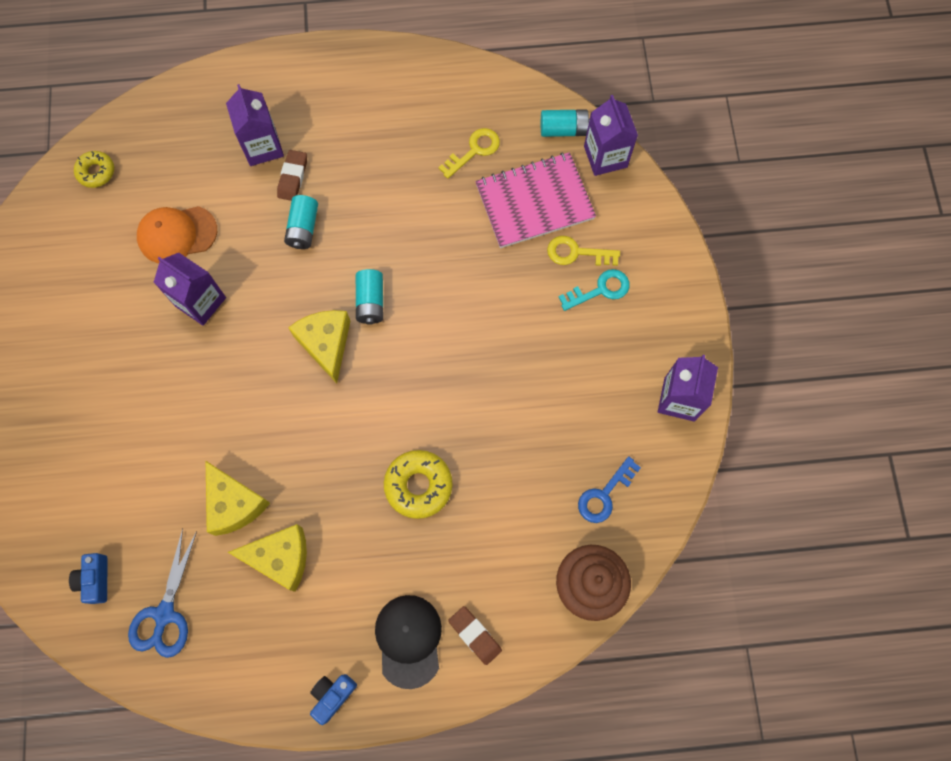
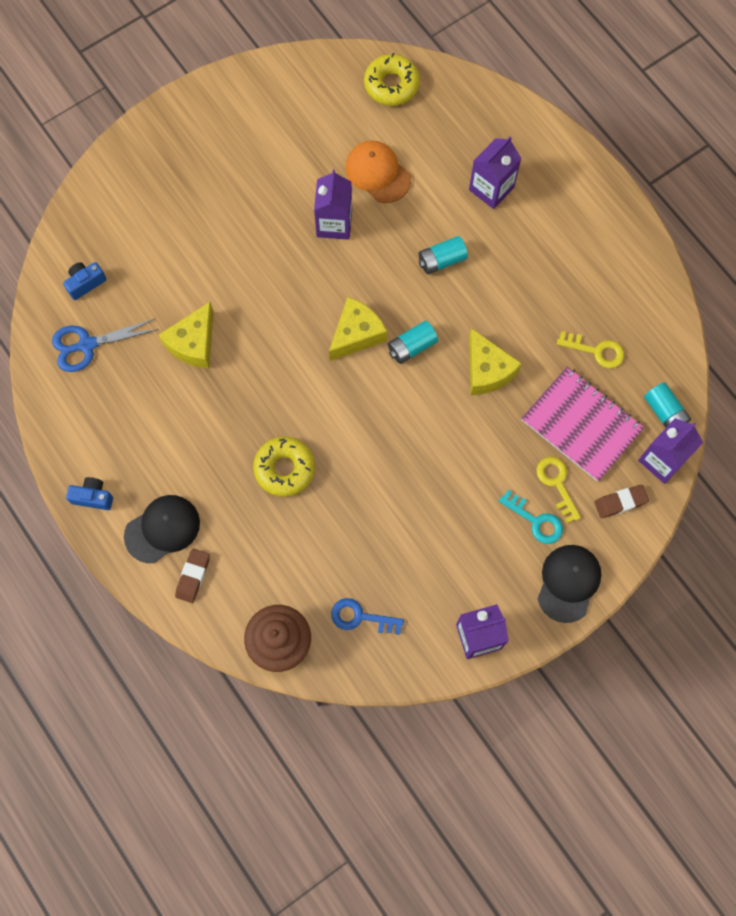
camera: 60 degrees right, 0 degrees up
yellow donut [74,151,114,188] -> yellow donut [364,53,420,106], size x1.57
yellow cheese [228,524,307,592] -> yellow cheese moved to [469,328,522,395]
brown eraser [277,150,307,201] -> brown eraser moved to [594,485,649,518]
none -> black cap [538,545,601,623]

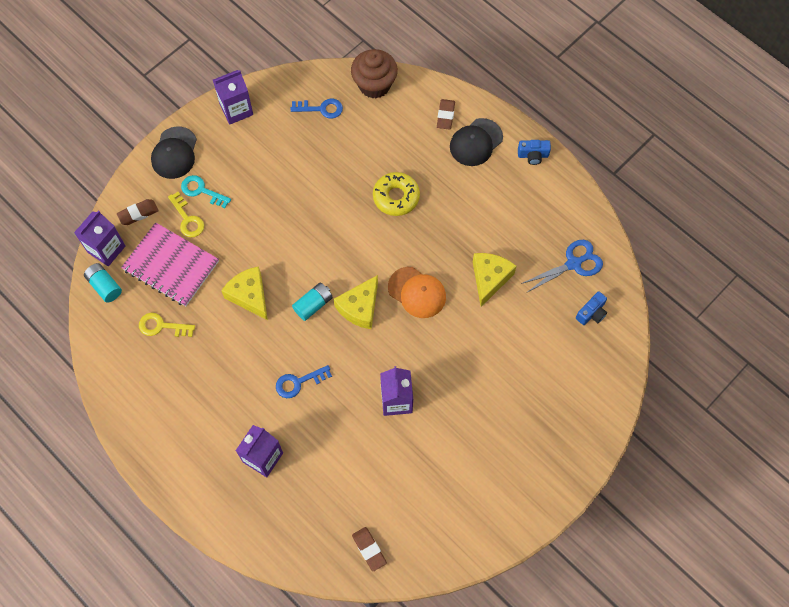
camera: 170 degrees right, 5 degrees down
orange cap [345,140,411,203] -> orange cap moved to [388,267,446,318]
yellow donut [364,53,420,106] -> brown eraser [352,527,387,571]
turquoise battery [418,236,468,274] -> blue key [276,365,332,398]

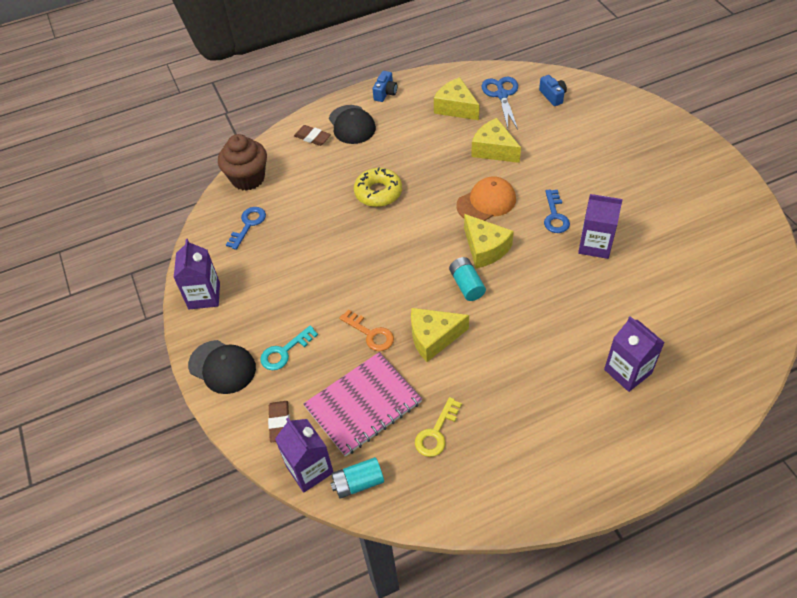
camera: 65 degrees left, 15 degrees down
yellow key [168,192,204,237] -> none
blue key [276,365,332,398] -> blue key moved to [544,190,570,233]
brown eraser [352,527,387,571] -> none
none -> orange key [339,309,394,351]
none -> yellow cheese [434,77,480,120]

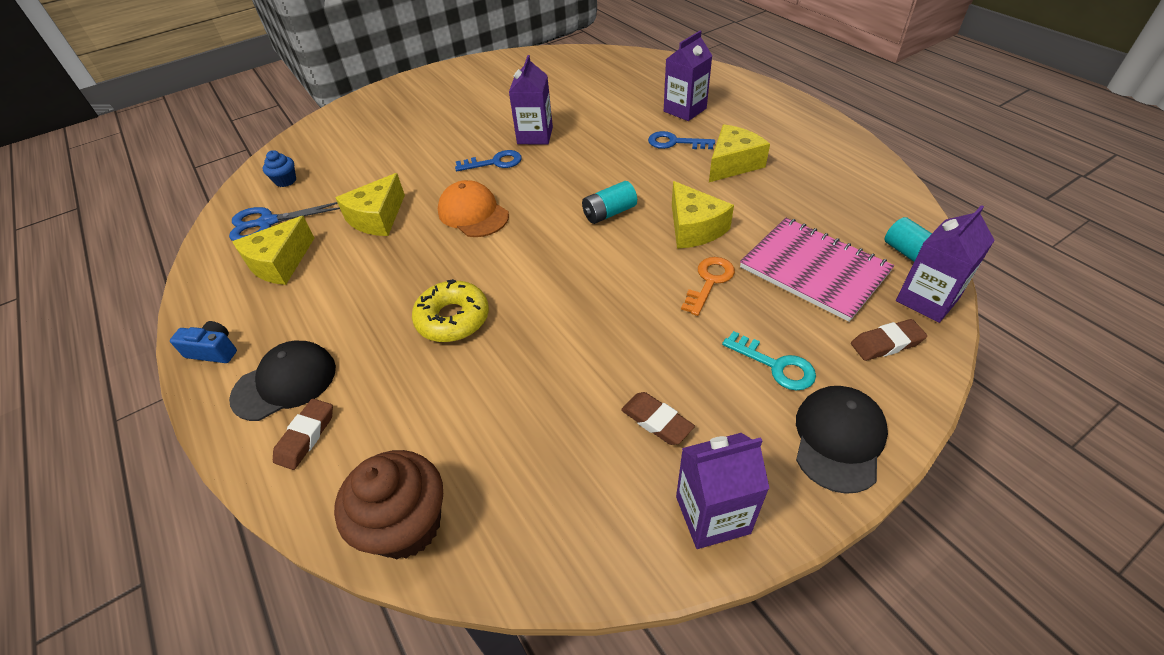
camera: 100 degrees left, 5 degrees down
blue key [226,207,266,250] -> blue key moved to [648,131,715,149]
yellow key [415,397,462,457] -> none
yellow cheese [464,214,514,268] -> yellow cheese moved to [709,124,770,182]
blue camera [539,75,567,106] -> blue cupcake [263,150,296,187]
none -> brown eraser [621,392,695,445]

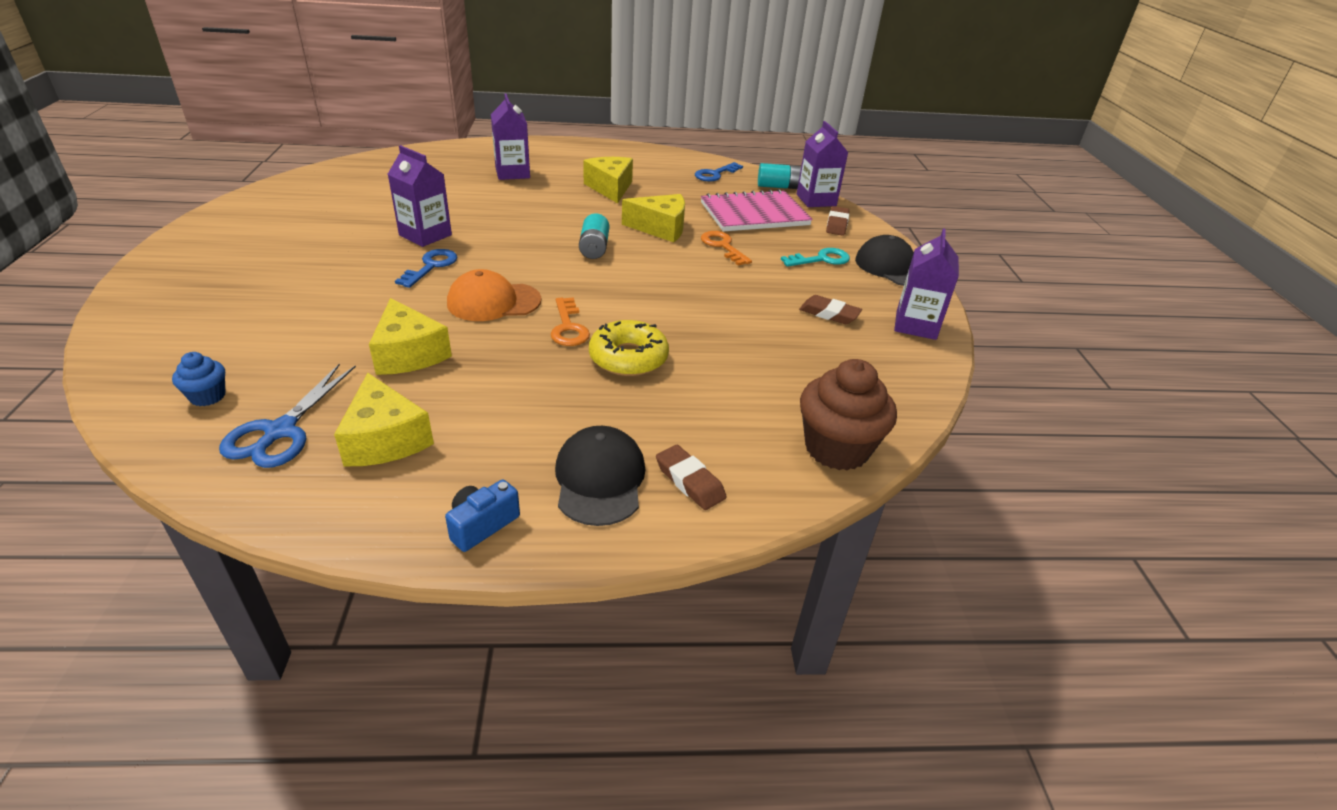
camera: 65 degrees left, 10 degrees down
brown eraser [621,392,695,445] -> brown eraser turned 45 degrees clockwise [799,295,862,324]
blue key [648,131,715,149] -> blue key moved to [695,162,743,181]
none -> orange key [551,297,590,346]

